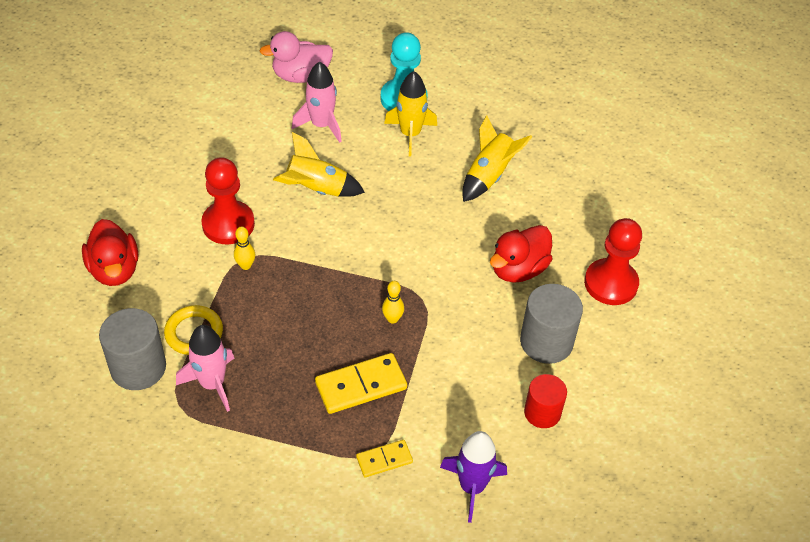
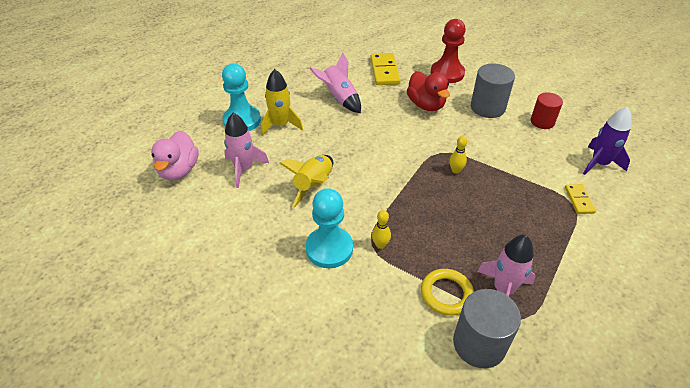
camera: 70 degrees left, 5 degrees down
red duck [82,219,138,286] -> none
red pawn [201,157,255,244] -> turquoise pawn [306,188,353,268]
yellow domino [315,353,407,414] -> yellow domino moved to [370,53,401,85]
yellow rocket [462,115,532,202] -> pink rocket [309,52,361,113]

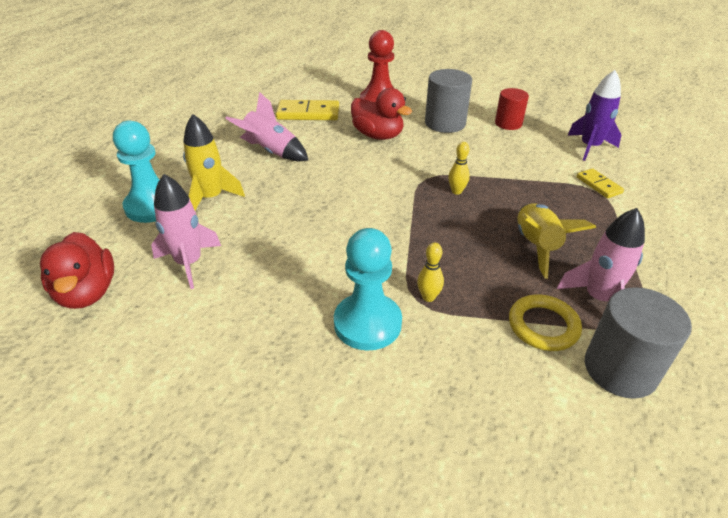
camera: 25 degrees left, 5 degrees down
pink duck [151,131,198,180] -> red duck [40,232,114,309]
yellow rocket [279,155,333,208] -> yellow rocket moved to [517,203,596,279]
yellow domino [370,53,401,85] -> yellow domino turned 60 degrees counterclockwise [276,100,339,120]

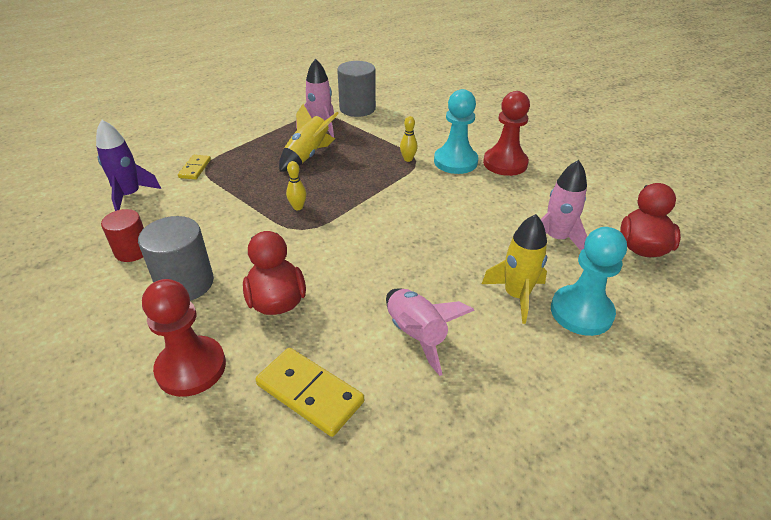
camera: 145 degrees left, 0 degrees up
yellow ring [509,295,582,351] -> none
none -> red pawn [483,91,530,176]

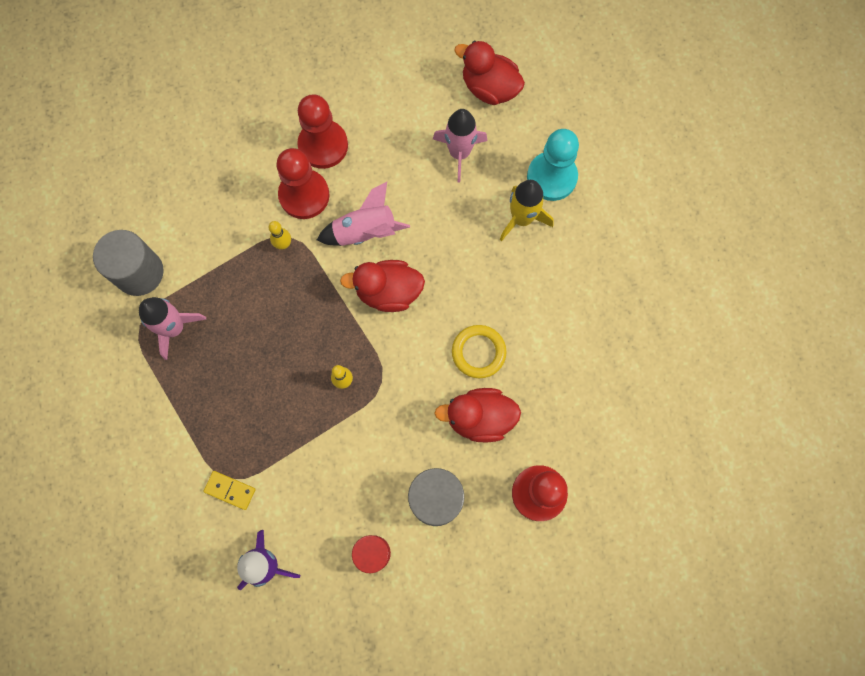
camera: 75 degrees left, 35 degrees up
yellow domino [255,348,364,437] -> none
yellow rocket [279,104,339,172] -> none
pink rocket [386,288,475,376] -> pink rocket moved to [317,182,410,246]
turquoise pawn [434,89,478,174] -> red pawn [276,148,330,219]
none -> red duck [340,260,425,312]
none -> yellow ring [452,325,507,378]

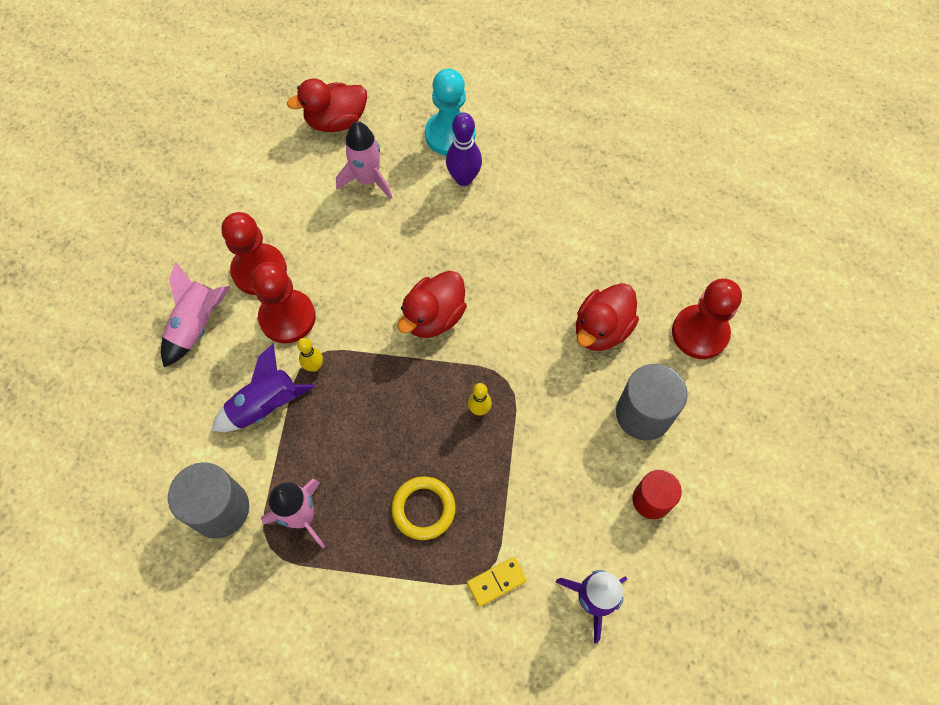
camera: 50 degrees left, 10 degrees down
pink rocket [317,182,410,246] -> pink rocket moved to [161,261,230,367]
yellow ring [452,325,507,378] -> yellow ring moved to [391,477,456,540]
yellow rocket [500,180,554,242] -> purple bowling pin [446,113,482,186]
none -> purple rocket [212,343,315,432]

